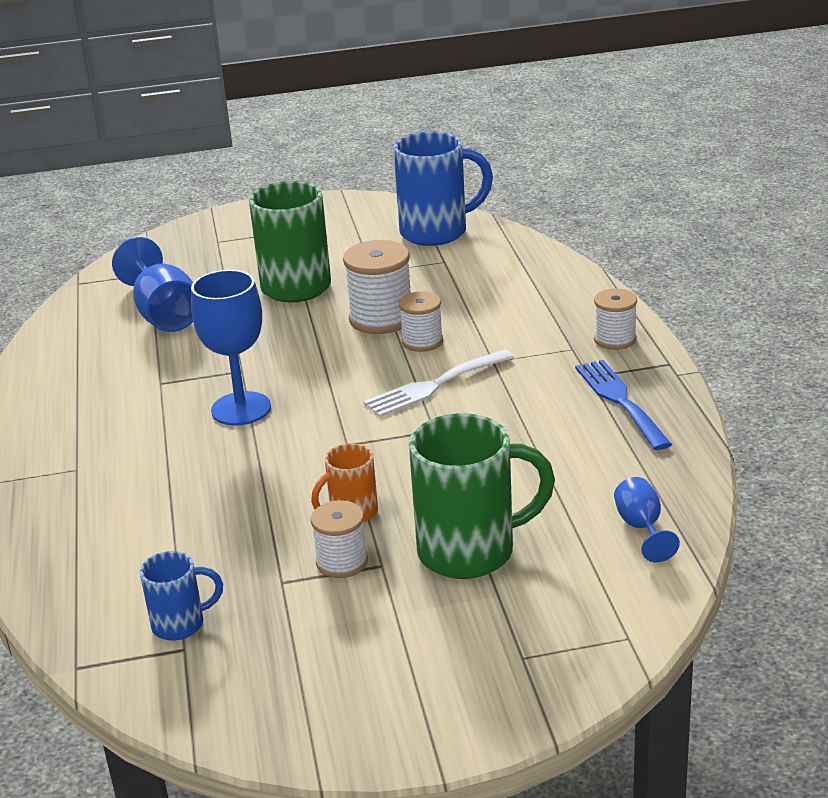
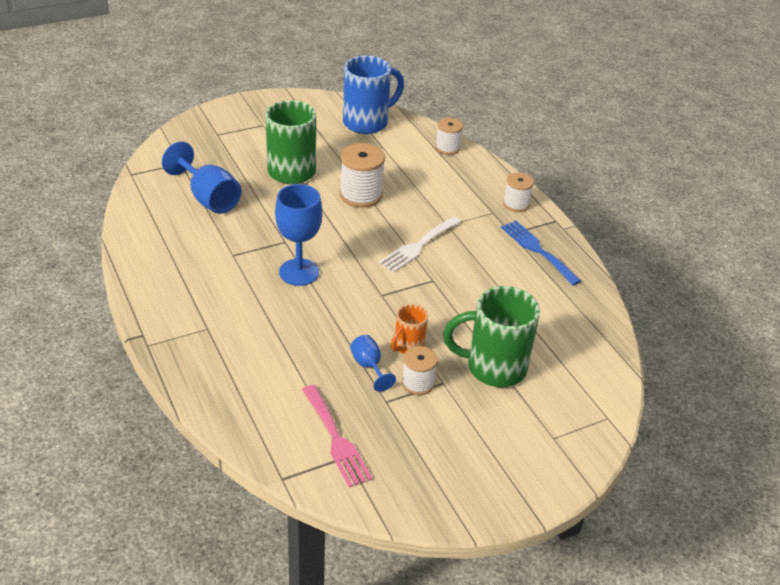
camera: 20 degrees left, 10 degrees up
blue mug [140,551,223,641] -> pink fork [302,385,372,488]
white spool [399,291,443,352] -> white spool moved to [435,118,463,155]
green mug [409,413,555,579] -> green mug turned 150 degrees counterclockwise [443,286,540,387]
blue goblet [614,477,680,562] -> blue goblet moved to [350,335,396,392]

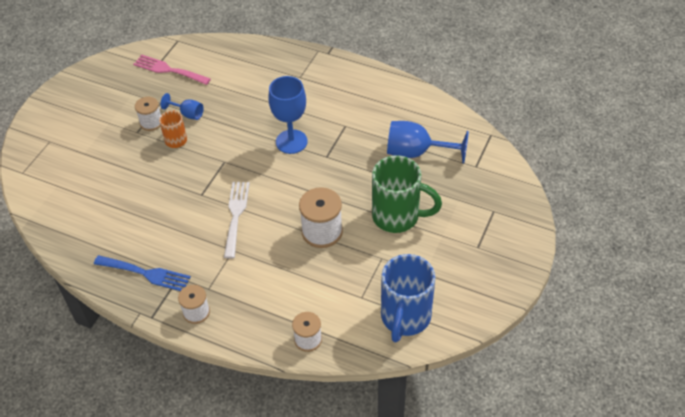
camera: 145 degrees right, 10 degrees up
green mug [443,286,540,387] -> none

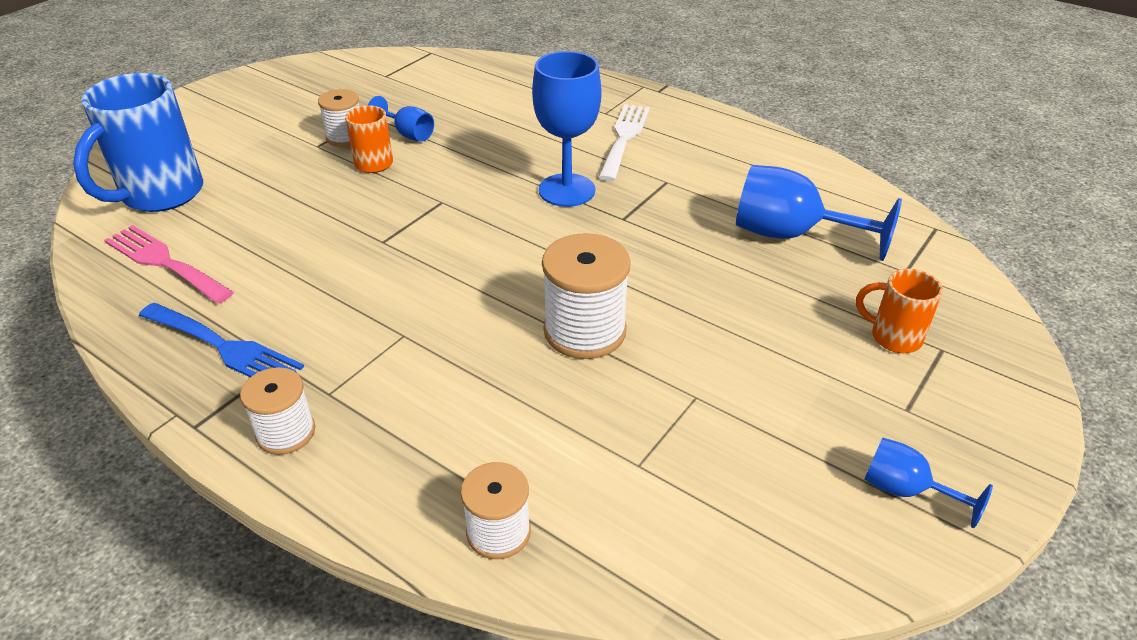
camera: 10 degrees right, 10 degrees down
pink fork [133,55,211,85] -> pink fork moved to [104,225,234,304]
white fork [224,182,250,259] -> white fork moved to [598,104,650,181]
green mug [372,155,442,233] -> none
blue mug [381,254,435,342] -> blue mug moved to [73,73,203,212]
none -> orange mug [856,269,943,353]
none -> blue goblet [864,437,993,528]

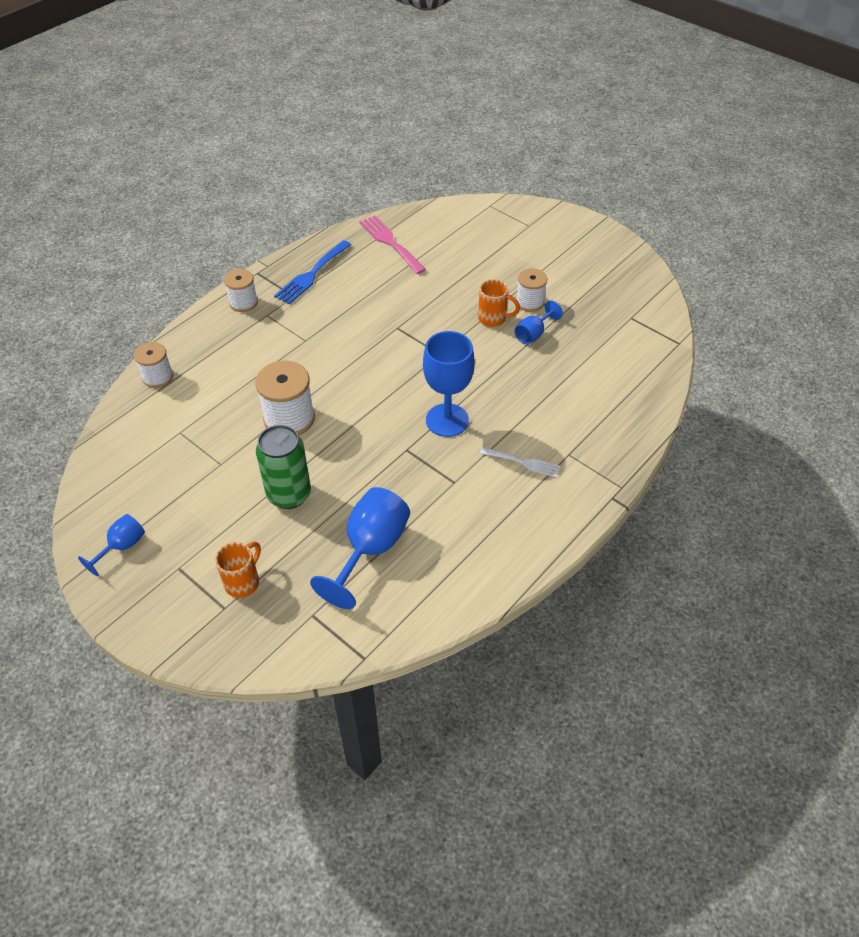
camera: 95 degrees right, 10 degrees up
blue mug [73,73,203,212] -> none
pink fork [104,225,234,304] -> pink fork turned 75 degrees counterclockwise [359,215,426,274]
white fork [598,104,650,181] -> white fork [480,447,560,478], size x0.64
none -> green can [256,425,311,509]

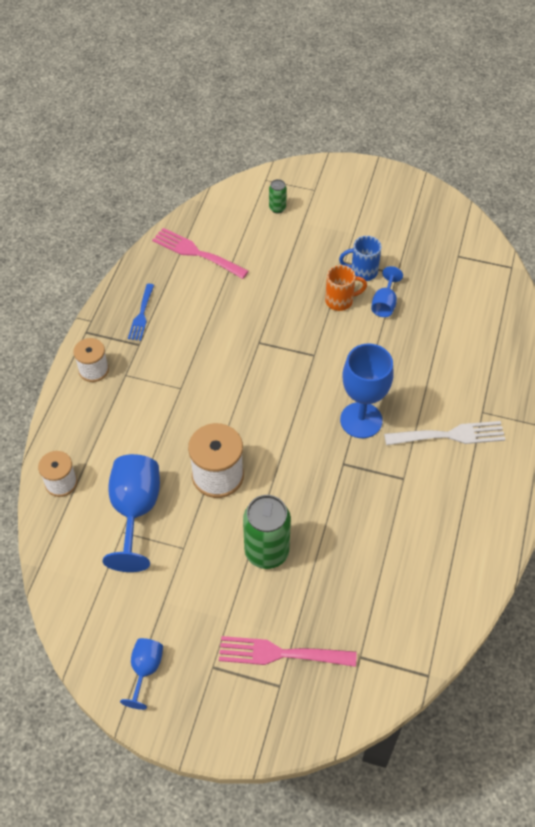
camera: 25 degrees left, 5 degrees up
orange mug [215,542,261,598] -> pink fork [219,636,357,667]
blue fork [274,240,351,305] -> blue fork [128,284,154,341], size x0.64
blue goblet [310,487,410,609] -> blue goblet moved to [103,454,160,572]
white fork [480,447,560,478] -> white fork [384,421,506,445], size x1.56
white spool [516,268,547,312] -> blue mug [339,236,382,281]
none -> green can [269,179,287,213]

